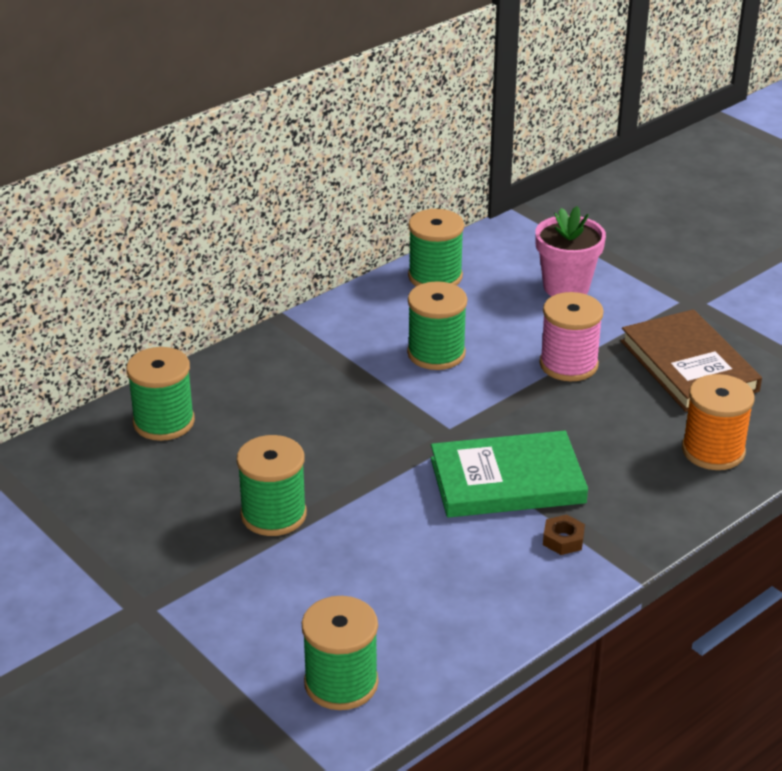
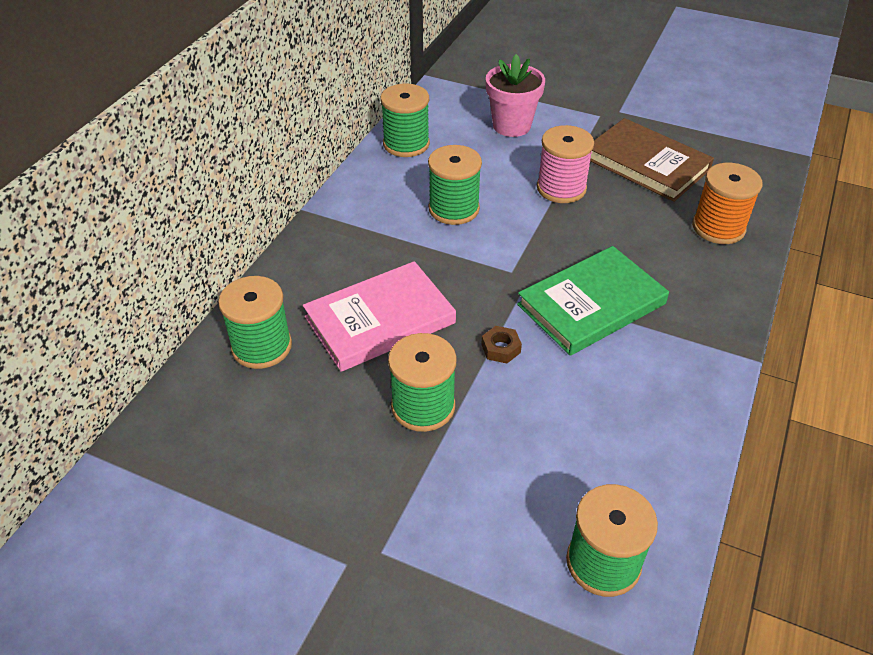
camera: 25 degrees left, 10 degrees up
brown nut [543,514,585,555] -> brown nut moved to [481,326,522,363]
none -> pink book [303,261,456,372]

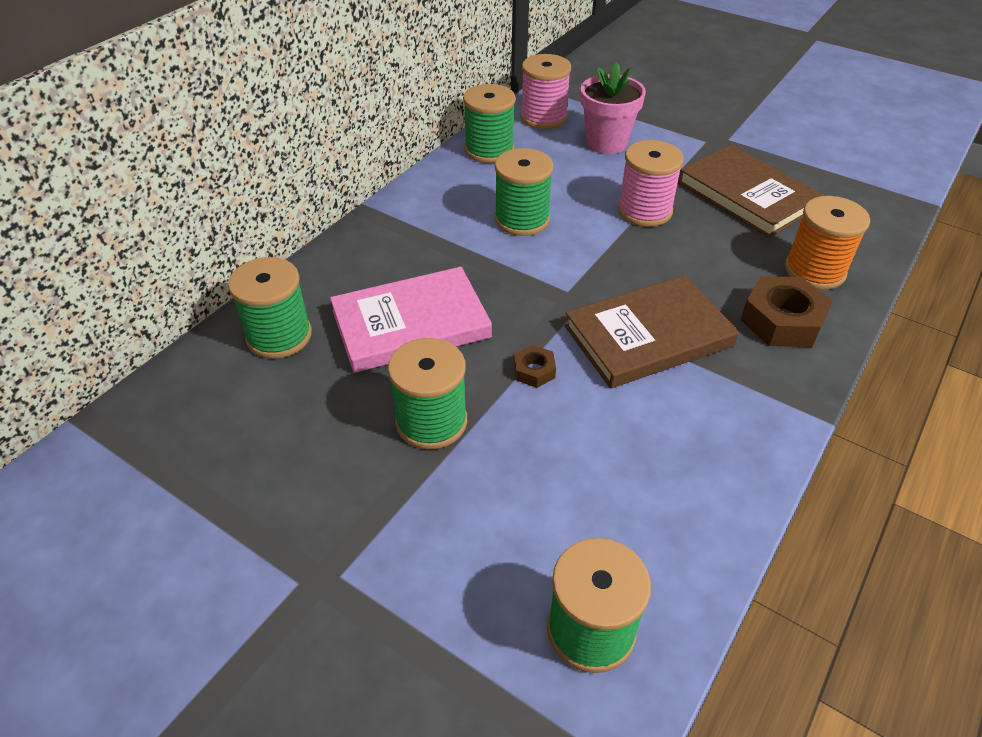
camera: 10 degrees right, 0 degrees up
green book [517,246,669,356] -> brown book [564,275,739,388]
none -> pink spool [520,54,571,129]
none -> brown nut [741,276,833,347]

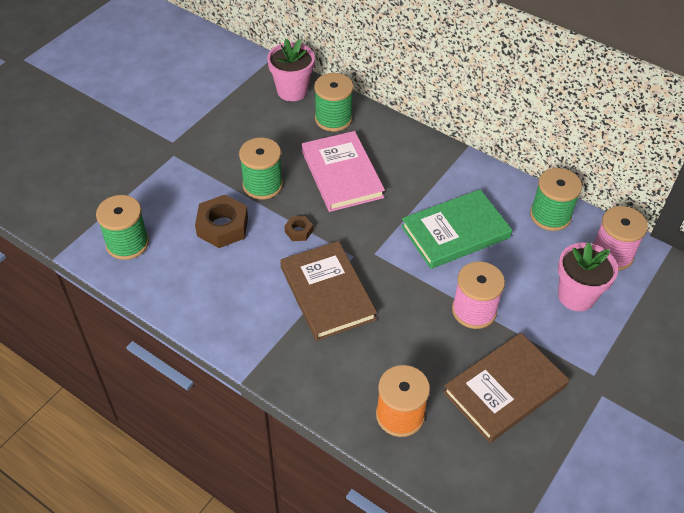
camera: 90 degrees right, 5 degrees up
green spool [494,148,553,236] -> green book [401,189,512,269]
brown nut [741,276,833,347] -> brown nut moved to [195,195,248,248]
none -> pink flower pot [267,39,315,101]

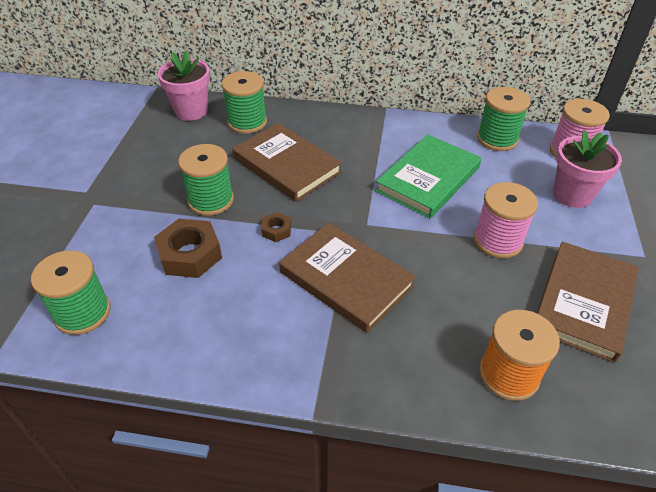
camera: 25 degrees left, 5 degrees down
pink book [302,131,385,212] -> brown book [232,123,342,202]

